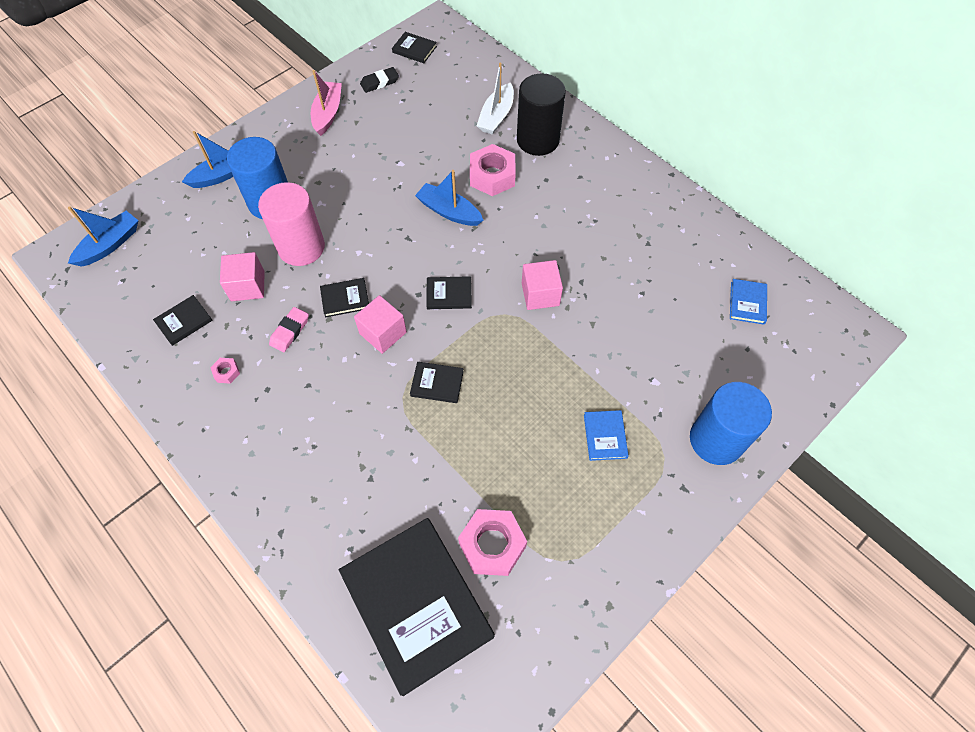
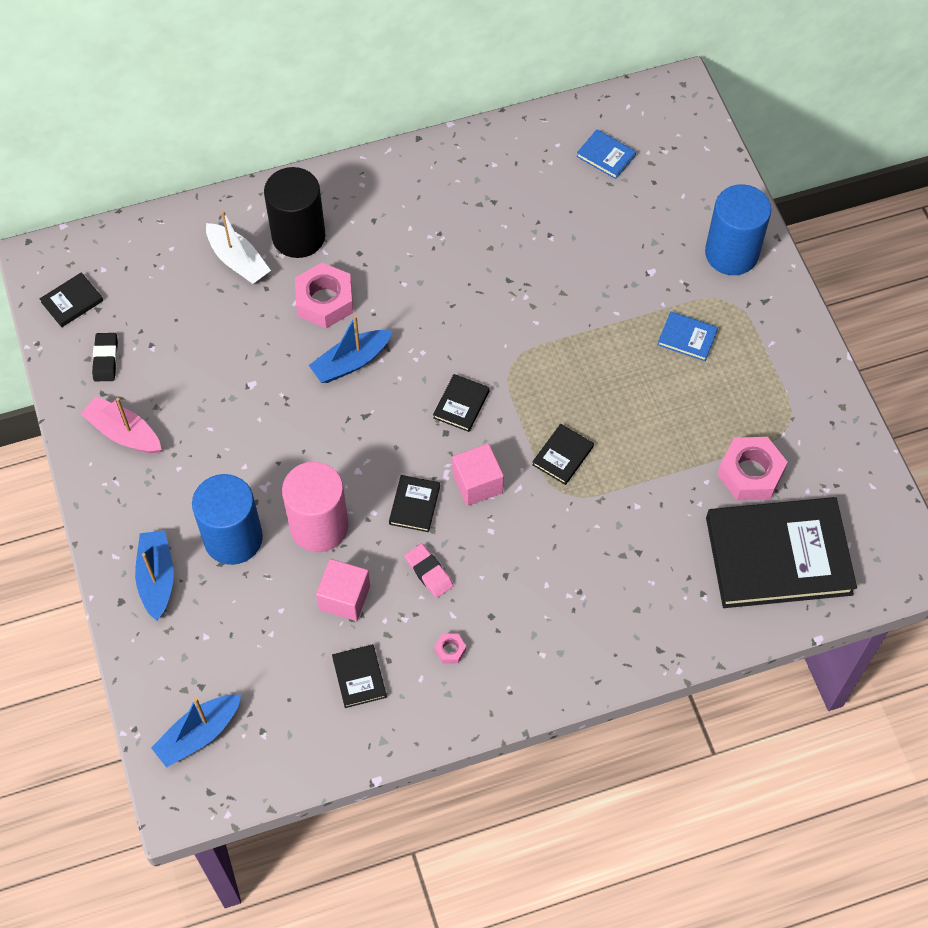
camera: 65 degrees left, 0 degrees up
blue boat [68,207,139,267] -> blue boat turned 105 degrees counterclockwise [151,695,241,768]
pink cube [522,260,563,310] -> none

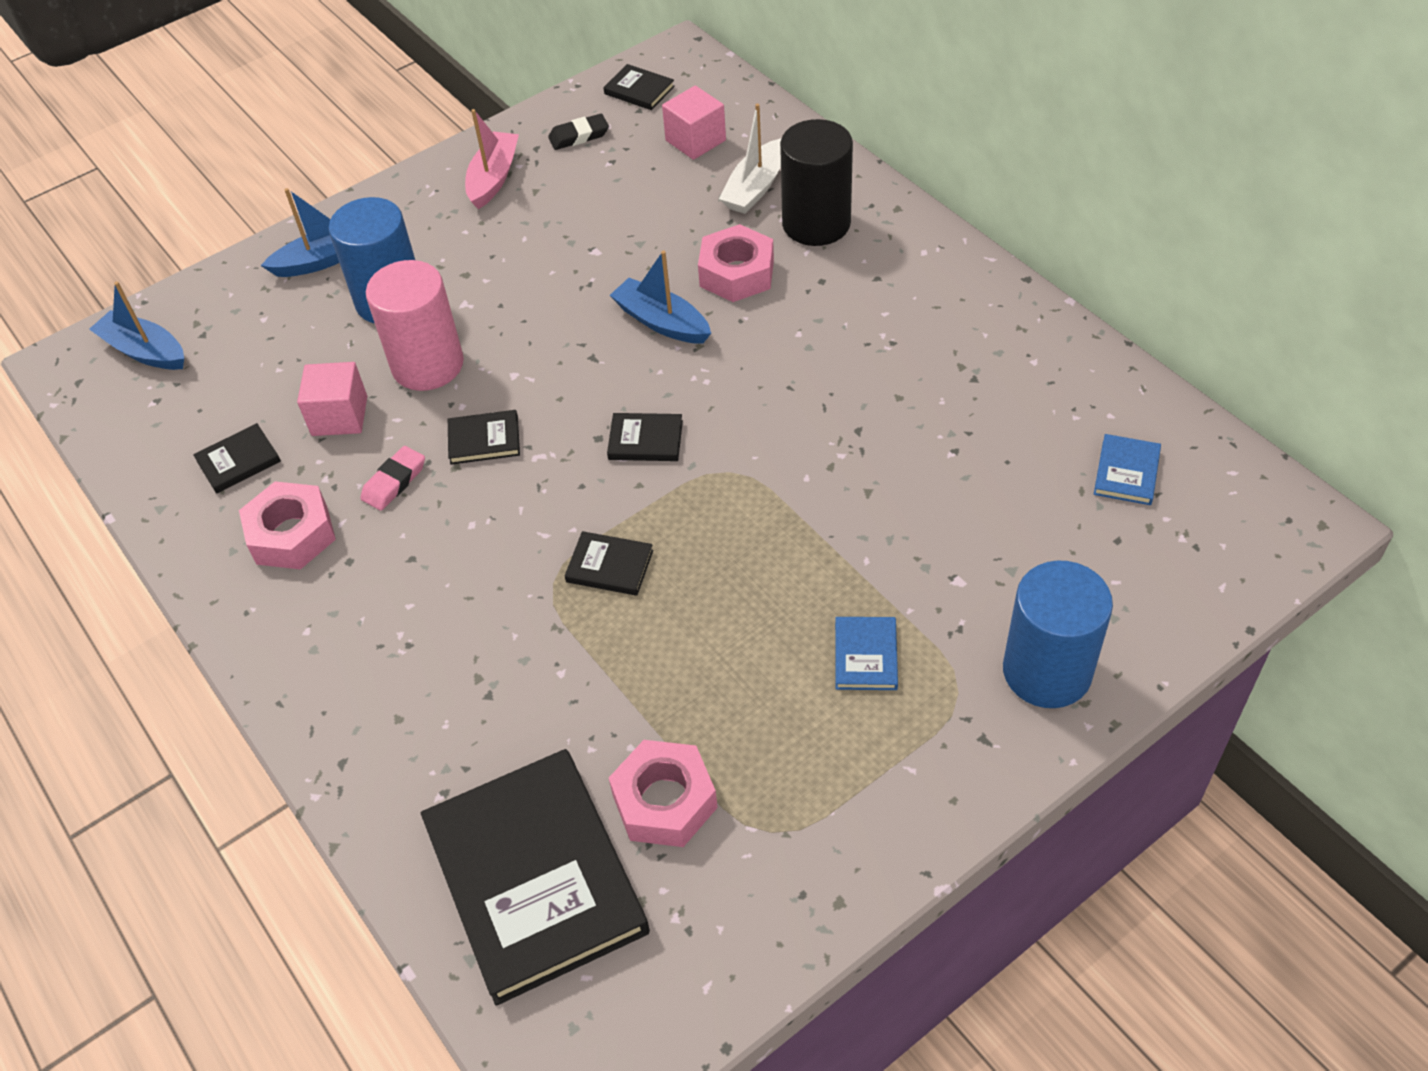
camera: 75 degrees right, 10 degrees down
pink nut [434,633,466,664] -> pink nut [239,481,336,569], size x2.22
pink cube [452,444,504,506] -> pink cube moved to [662,86,726,160]

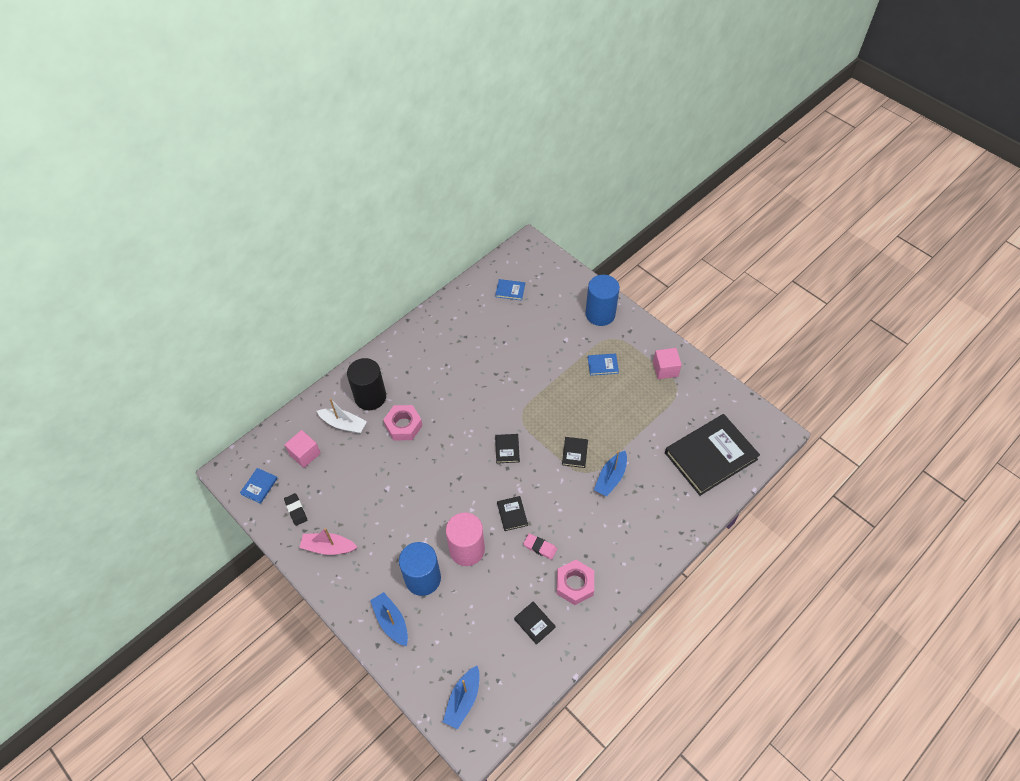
camera: 100 degrees left, 5 degrees up
pink cube [297,362,367,436] -> pink cube moved to [653,348,682,379]
black book [603,64,675,110] -> blue book [240,468,278,504]
pink nut [609,740,718,847] -> none
blue boat [610,251,711,344] -> blue boat moved to [594,451,627,497]

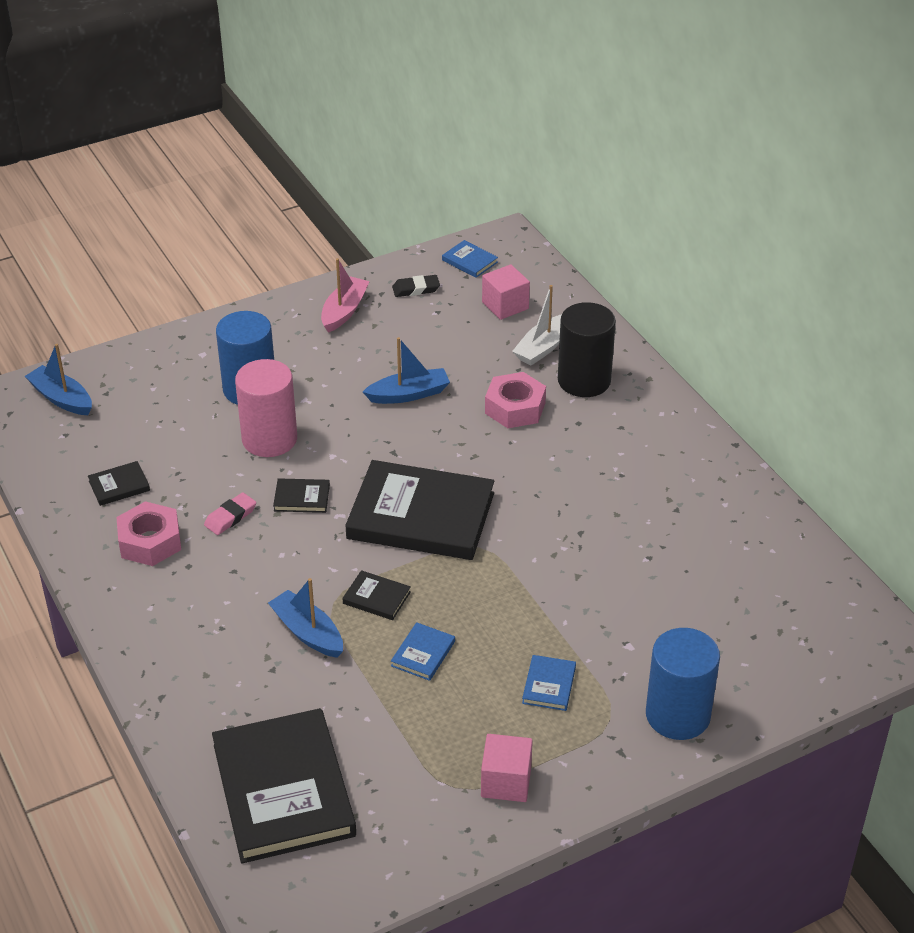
camera: 105 degrees right, 15 degrees down
blue boat [370,592,408,646] -> blue boat moved to [363,337,450,404]
blue book [495,279,525,301] -> blue book moved to [391,622,455,681]
black book [495,434,520,463] -> black book [345,460,494,560], size x2.43

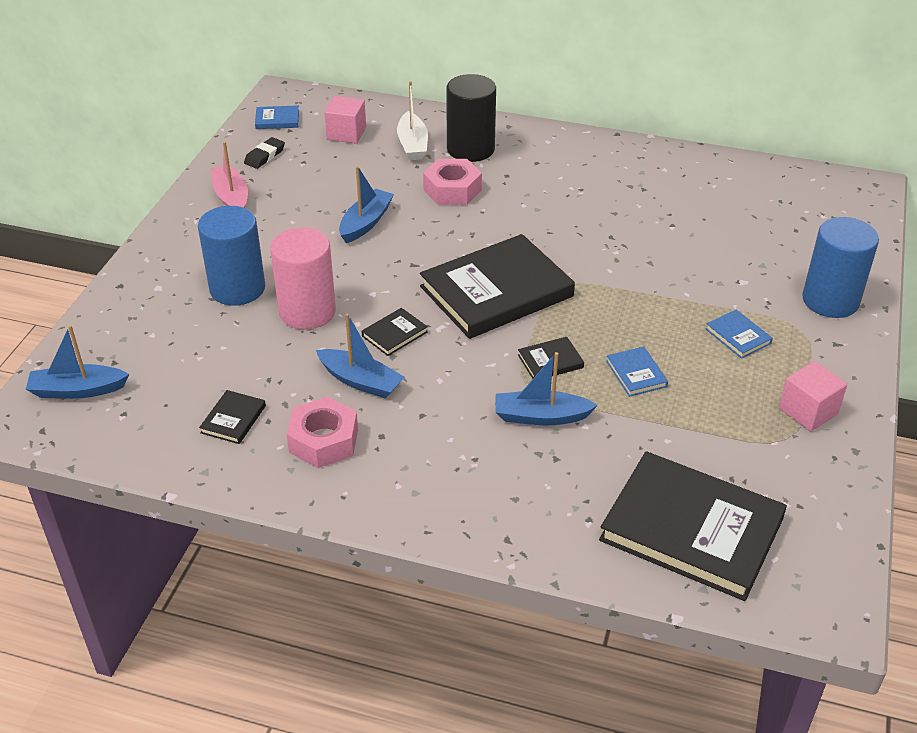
camera: 45 degrees left, 0 degrees up
pink eraser [204,492,256,535] -> blue boat [316,313,404,398]

